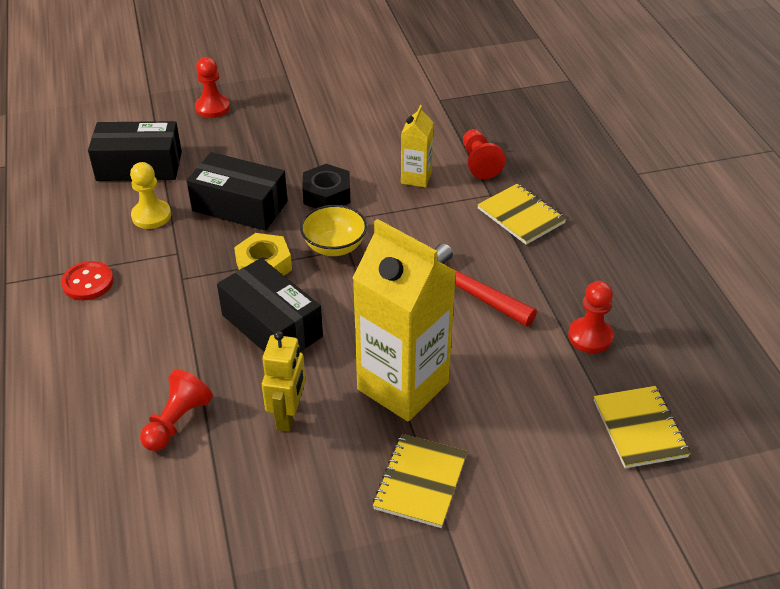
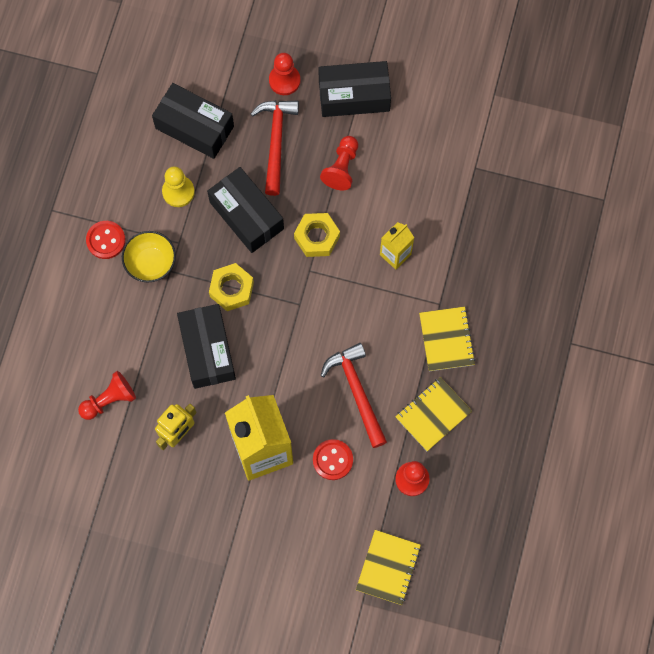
camera: 30 degrees right, 30 degrees up
yellow bowl [300,205,367,256] -> yellow bowl moved to [122,231,176,282]
black nut [302,164,350,208] -> yellow nut [294,213,340,257]
yellow notebook [373,434,467,528] -> yellow notebook moved to [395,377,472,451]
red pawn [463,129,506,179] -> red pawn moved to [320,136,358,190]
none -> red hammer [250,101,299,196]
none -> red button [313,439,353,480]
none -> black box [319,61,391,117]

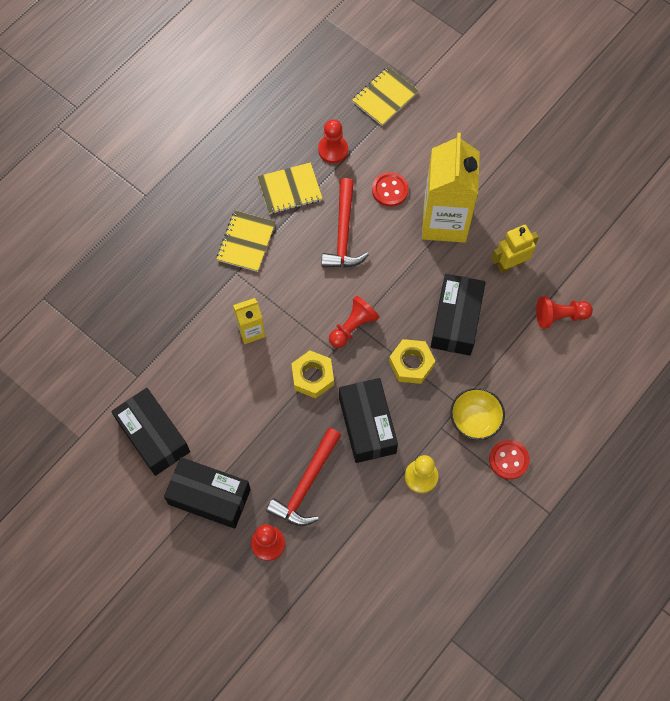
camera: 155 degrees left, 5 degrees down
black box [152,83,234,159] -> black box moved to [111,388,190,476]
red pawn [320,136,358,190] -> red pawn moved to [329,296,379,348]

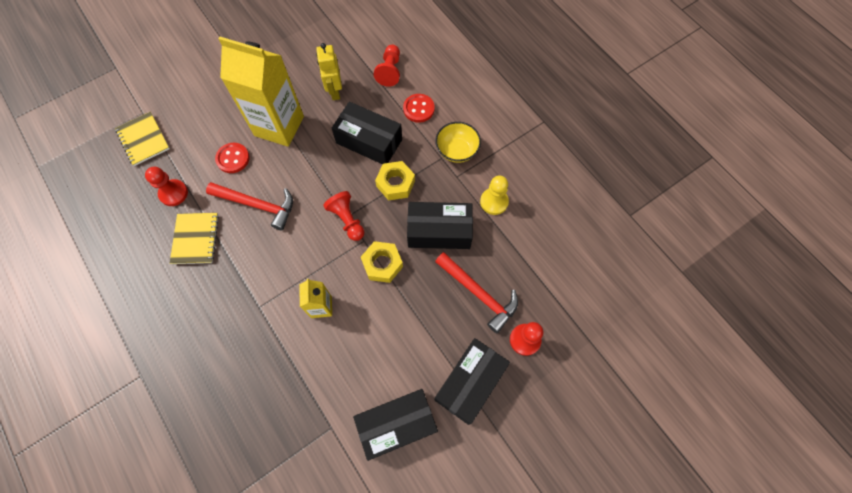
camera: 75 degrees left, 0 degrees up
yellow notebook [217,210,276,272] -> none
red button [489,440,530,480] -> red button moved to [403,94,435,122]

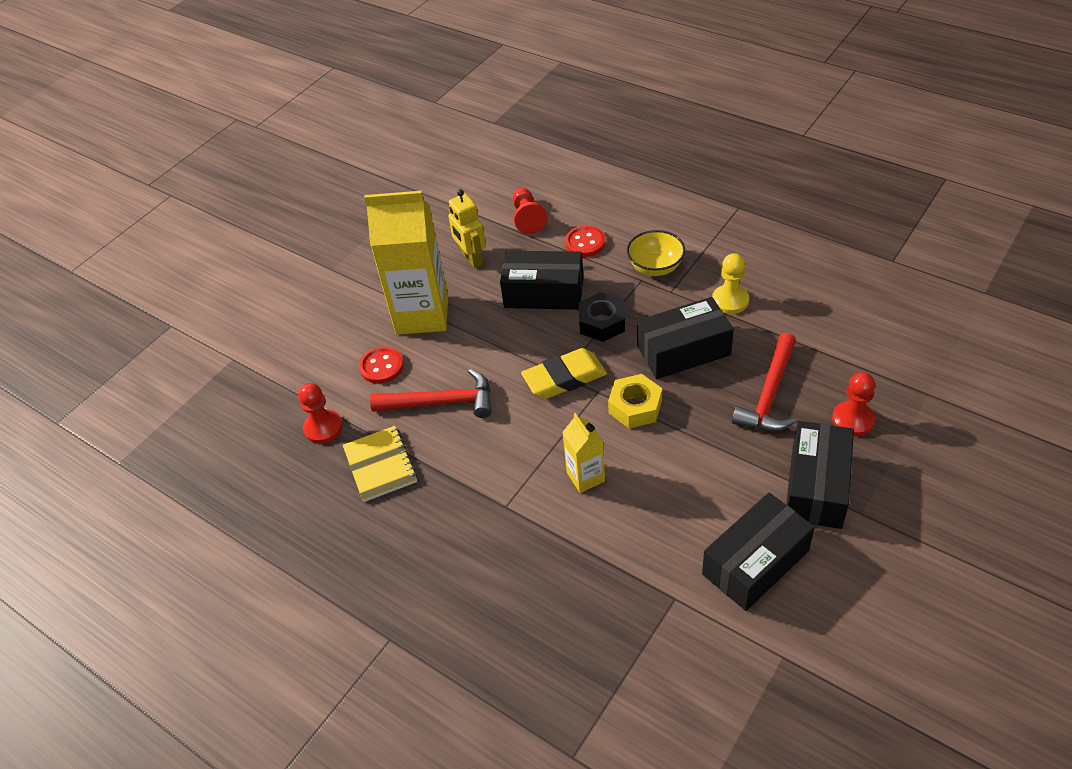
camera: 15 degrees left, 20 degrees down
yellow notebook [115,112,170,166] -> none
red pawn [323,191,364,241] -> yellow eraser [521,348,607,399]
yellow nut [375,161,415,200] -> black nut [579,292,625,342]
red hammer [435,252,518,333] -> red hammer turned 90 degrees clockwise [732,333,797,431]

